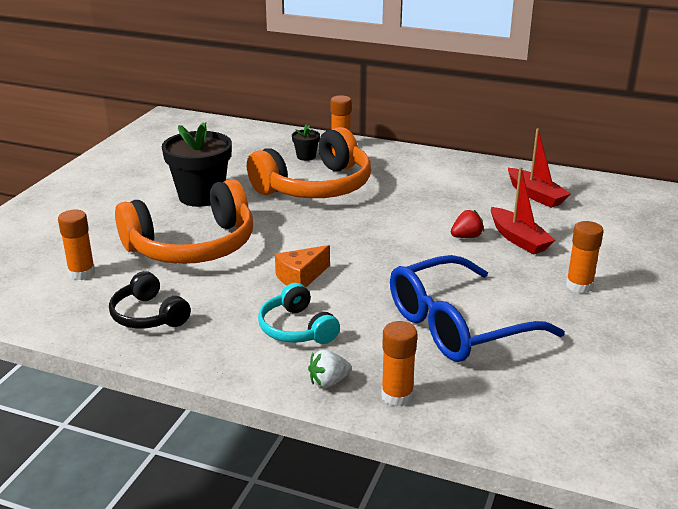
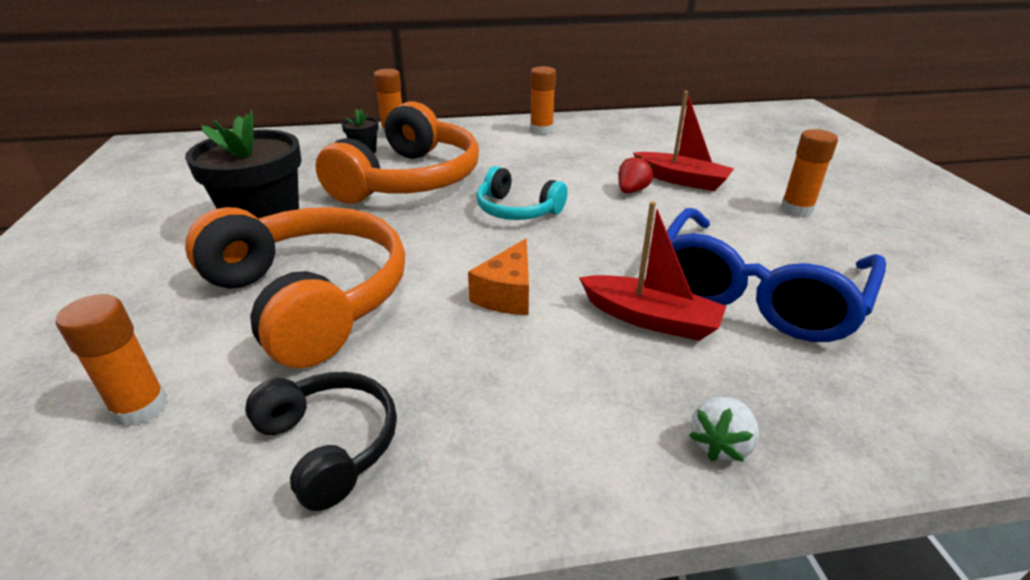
camera: 30 degrees left, 5 degrees up
black headphones [109,271,191,329] -> black headphones turned 150 degrees counterclockwise [245,372,397,511]
orange headphones [115,179,253,264] -> orange headphones turned 75 degrees counterclockwise [185,207,405,368]
turquoise headphones [258,283,340,344] -> turquoise headphones moved to [476,166,568,220]
orange glue stick [381,321,417,407] -> orange glue stick moved to [530,66,556,135]
red boat [508,128,571,208] -> red boat moved to [579,201,727,341]

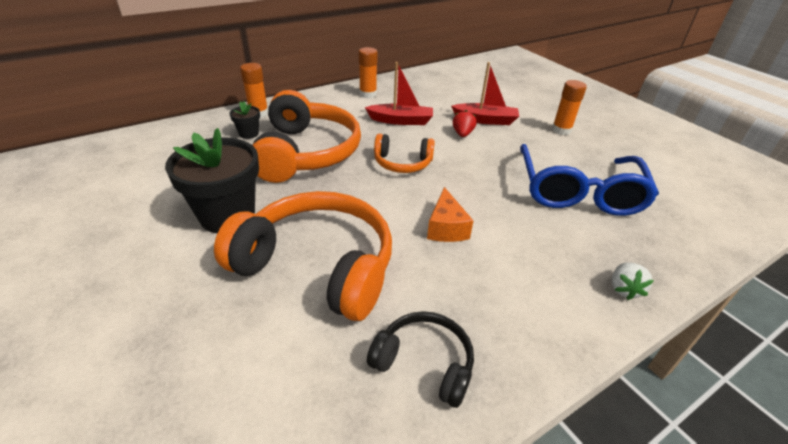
camera: 25 degrees left, 5 degrees up
orange glue stick [56,294,168,427] -> none
turquoise headphones [476,166,568,220] -> orange headphones [374,134,435,173]
red boat [579,201,727,341] -> red boat moved to [365,62,433,125]

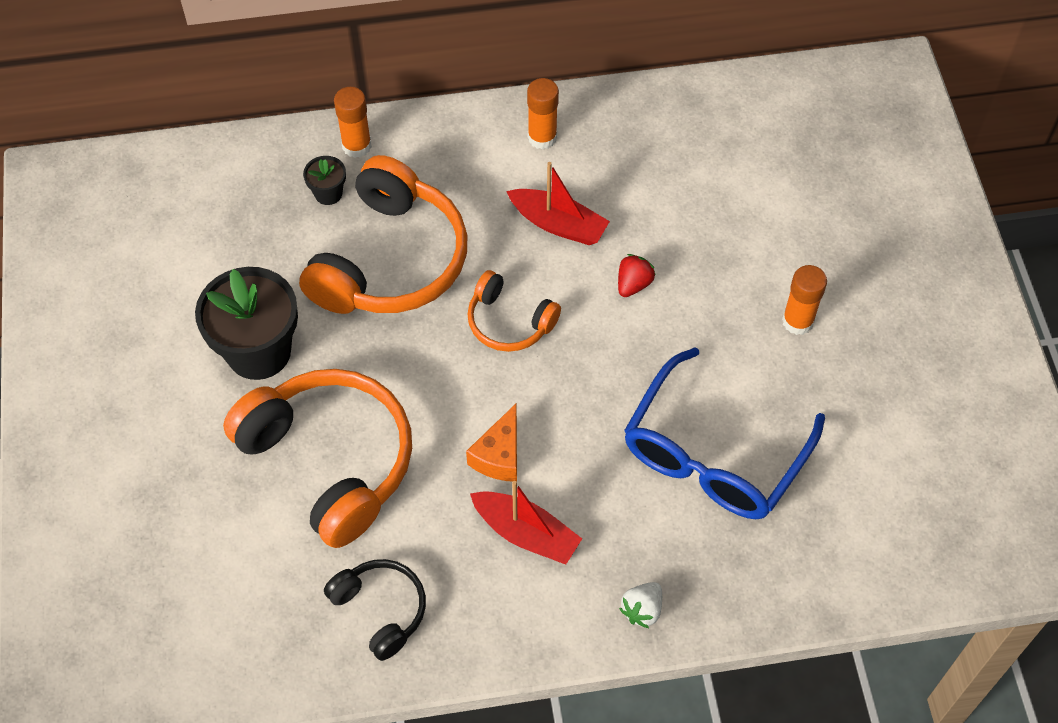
camera: 25 degrees right, 20 degrees up
red boat [451,62,519,125] -> red boat moved to [470,481,582,564]

